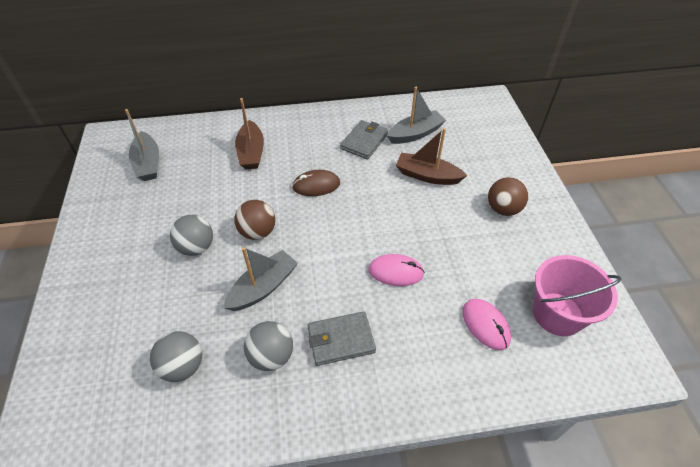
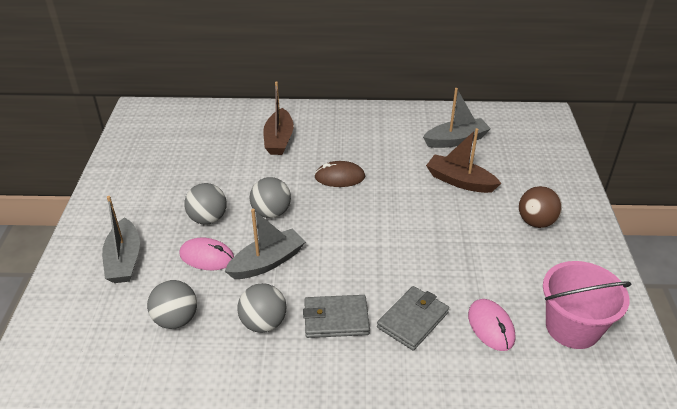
camera: 10 degrees right, 10 degrees down
grey boat [125,109,159,181] -> grey boat moved to [102,196,140,283]
brown ball [234,200,275,240] -> grey ball [249,177,291,218]
grey wallet [340,120,388,159] -> grey wallet moved to [377,286,449,351]
pink mouse [369,254,425,286] -> pink mouse moved to [179,237,234,270]

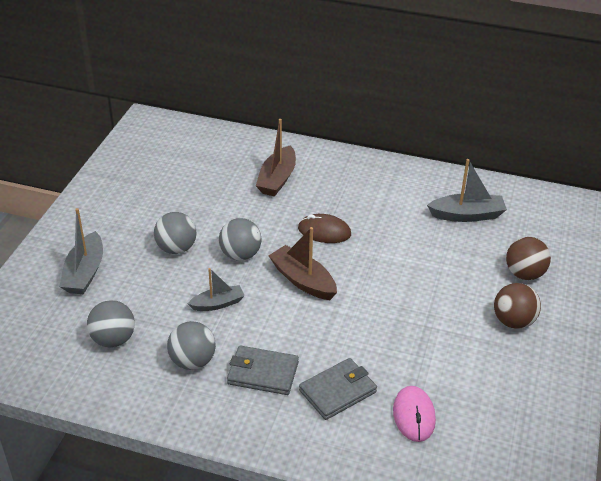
camera: 15 degrees right, 0 degrees up
pink mouse [179,237,234,270] -> none
grey boat [225,209,305,279] -> grey boat [188,268,245,311], size x0.65
brown boat [426,128,501,193] -> brown boat moved to [269,227,337,300]
pink bucket [543,261,632,349] -> none
none -> brown ball [506,237,551,280]

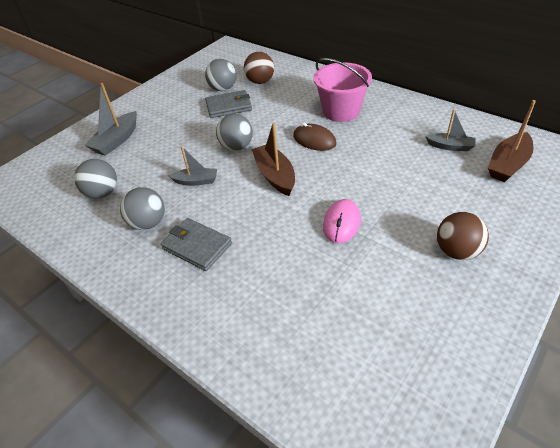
camera: 25 degrees right, 5 degrees up
grey ball [154,212,197,254] -> grey ball moved to [205,59,236,91]
brown boat [256,119,296,196] -> brown boat moved to [488,100,536,182]
grey wallet [299,358,377,420] -> grey wallet moved to [205,90,252,118]
pink mouse [393,386,436,442] -> pink mouse moved to [323,199,361,244]
grey boat [427,159,507,222] -> grey boat [425,109,475,151], size x0.65
brown ball [506,237,551,280] -> brown ball moved to [244,52,274,84]
none -> pink bucket [313,58,372,122]

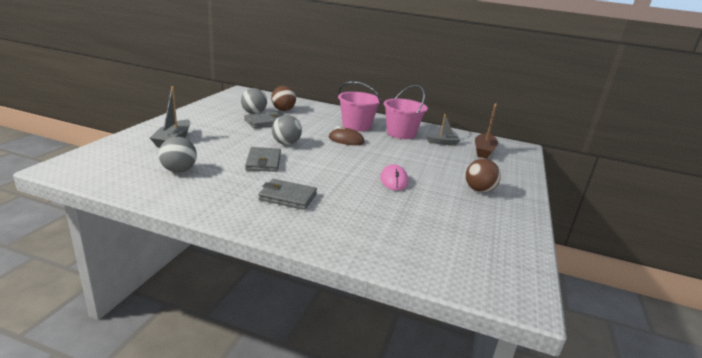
camera: 25 degrees left, 20 degrees down
grey ball [120,187,165,230] -> none
grey boat [168,146,217,186] -> grey wallet [245,147,281,172]
brown boat [252,123,295,196] -> none
none -> pink bucket [384,85,428,139]

